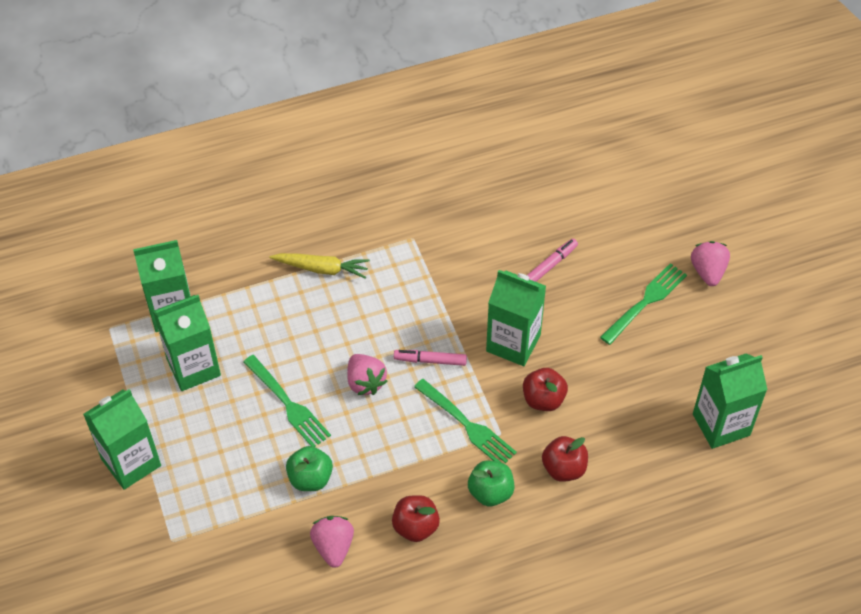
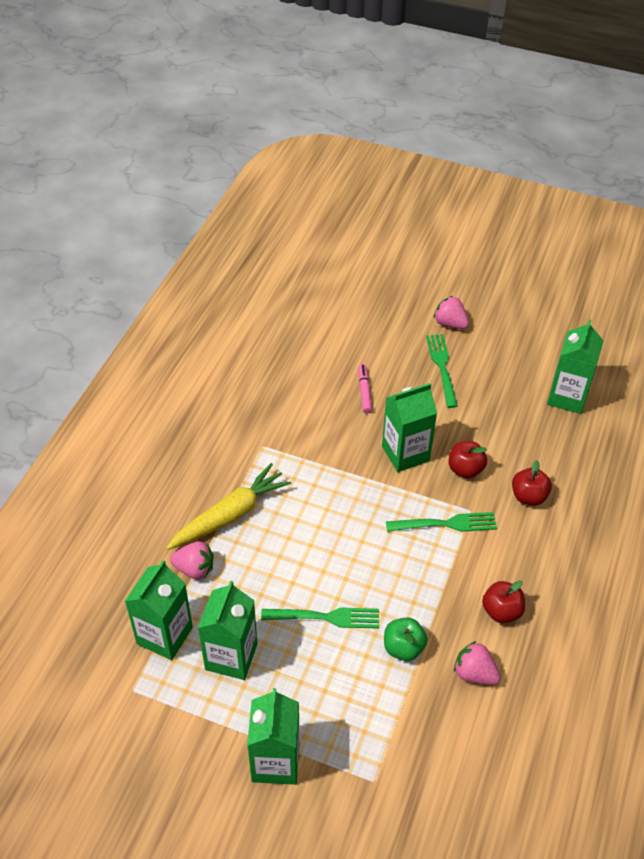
camera: 50 degrees left, 5 degrees down
yellow carrot [269,253,370,279] -> yellow carrot [166,463,291,550], size x1.51
pink strawberry [347,354,387,395] -> pink strawberry moved to [170,541,214,580]
pink marker [394,350,467,366] -> none
green apple [468,460,514,506] -> none

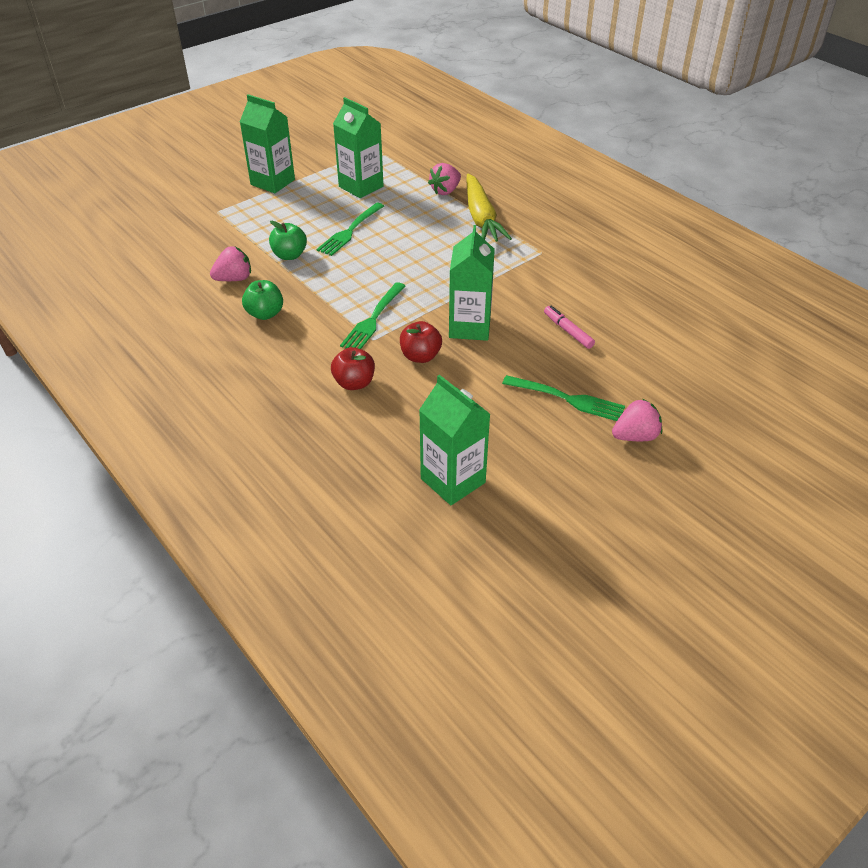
camera: 120 degrees right, 5 degrees down
green carton [125,560,193,660] -> none
pink marker [358,364,372,414] -> pink marker turned 150 degrees counterclockwise [544,306,595,349]
red apple [482,580,525,623] -> green apple [242,280,283,320]

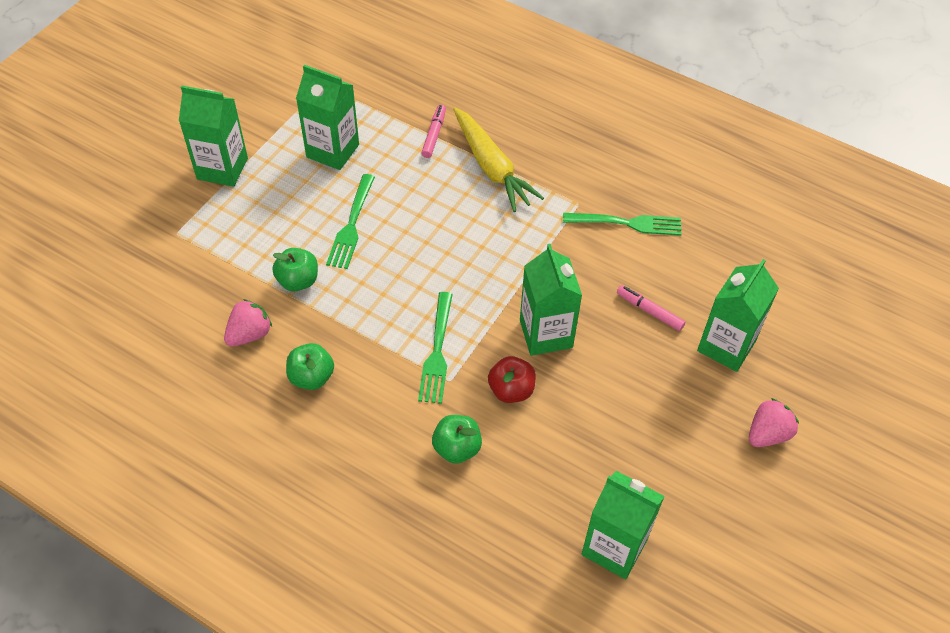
camera: 20 degrees left, 10 degrees up
red apple [331,347,375,390] -> green apple [432,415,482,464]
pink strawberry [428,163,461,195] -> pink marker [421,105,446,158]
green fork [502,375,625,421] -> green fork moved to [563,213,682,236]
none -> green carton [697,259,779,372]

